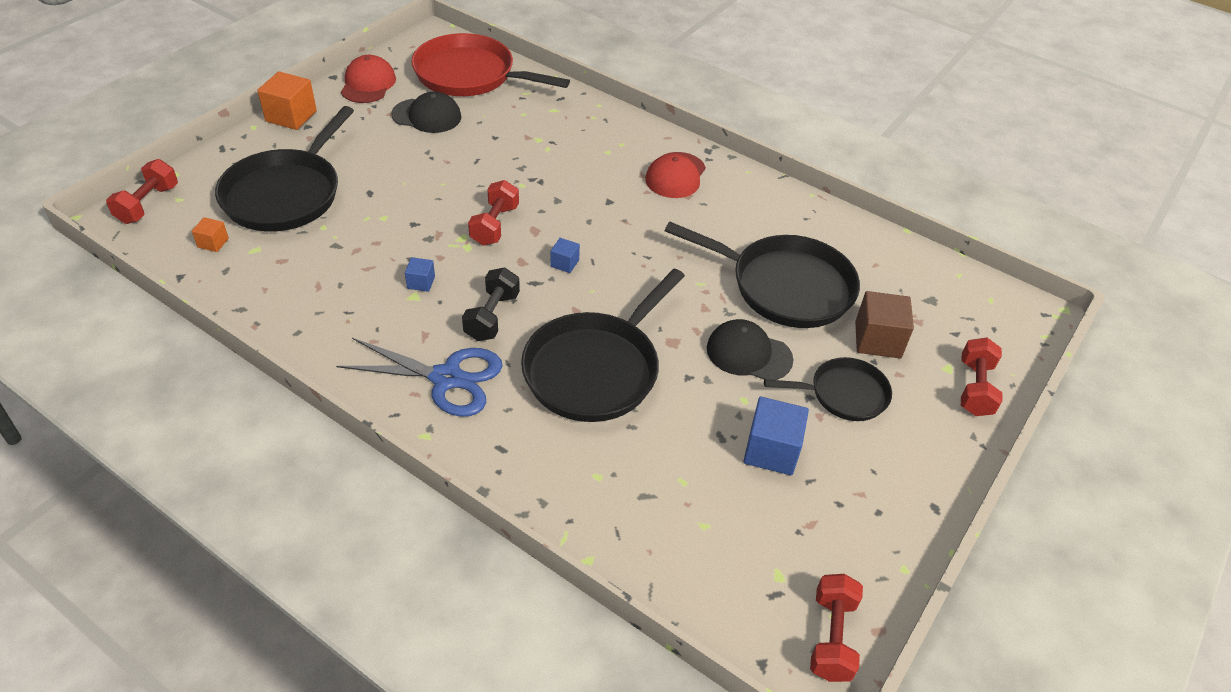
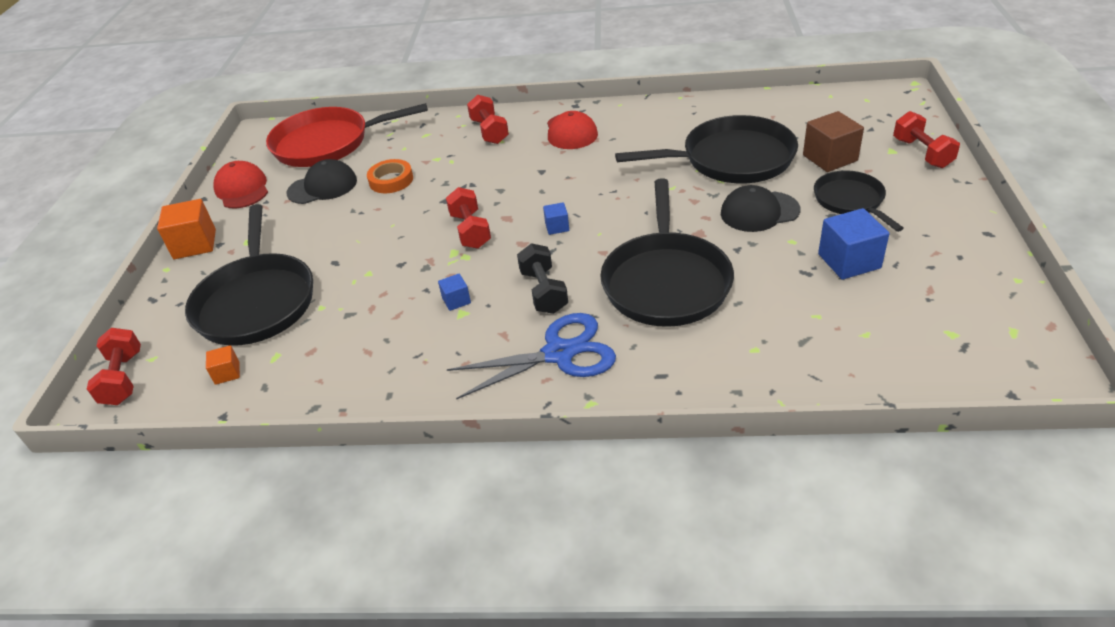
camera: 25 degrees left, 5 degrees down
black pan [764,357,892,421] -> black pan turned 75 degrees counterclockwise [814,170,904,232]
red dumbbell [810,574,863,682] -> red dumbbell moved to [467,95,509,144]
none -> orange tape [367,159,413,193]

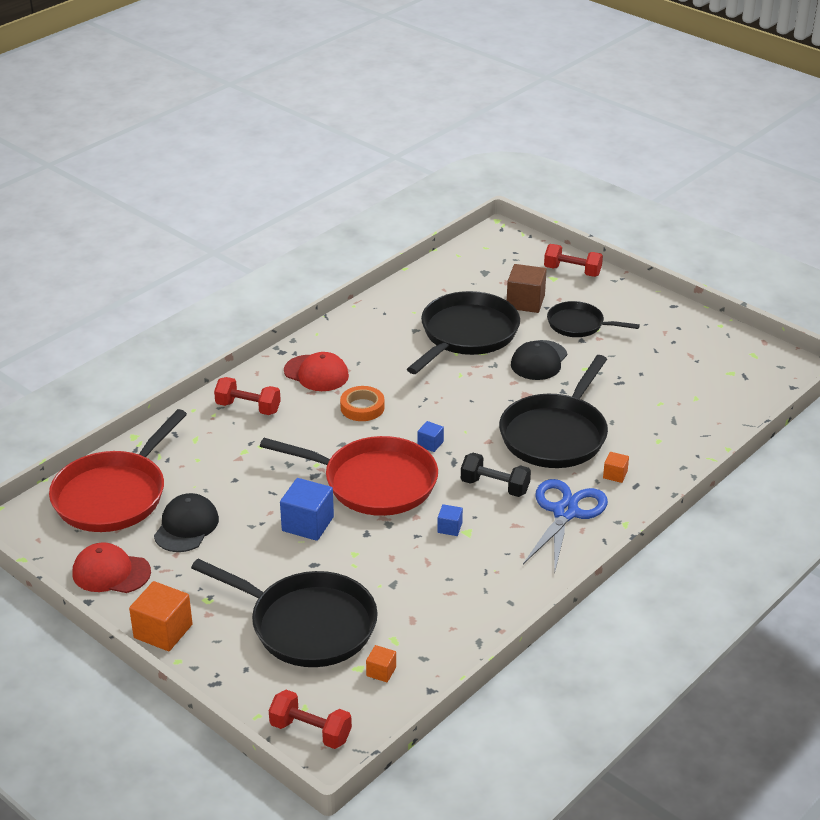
camera: 55 degrees left, 5 degrees down
orange tape [367,159,413,193] -> orange tape moved to [340,386,385,421]
red dumbbell [446,187,491,249] -> red pan [260,436,438,516]
black pan [600,178,734,327] -> black pan turned 75 degrees clockwise [499,355,608,468]
blue cube [818,208,889,280] -> blue cube moved to [280,478,334,541]
none -> orange cube [603,452,629,483]

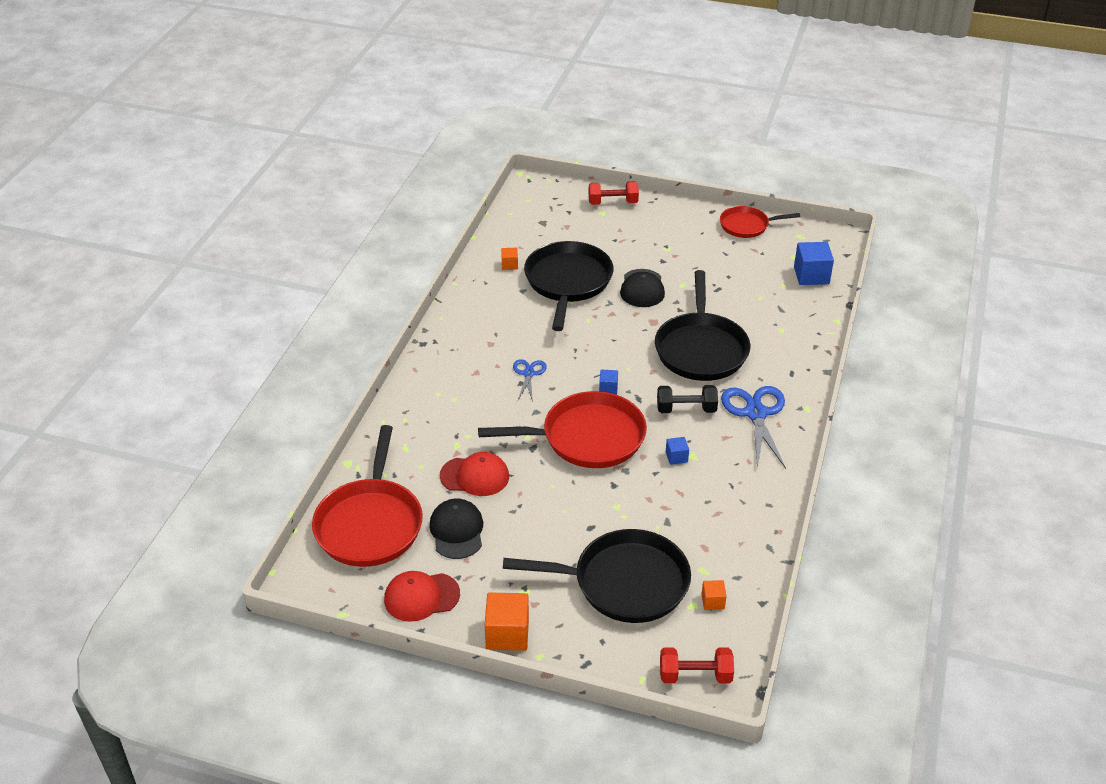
camera: 25 degrees left, 5 degrees up
red dumbbell [214,377,281,415] -> none
blue cube [280,478,334,541] -> blue cube moved to [794,242,834,285]
red cap [284,352,349,391] -> red cap moved to [440,452,509,496]
orange tape [340,386,385,421] -> blue scissors [513,359,547,402]
brown cube [507,264,547,313] -> none
black pan [547,301,640,337] -> none
orange cube [603,452,629,483] -> orange cube moved to [501,248,518,270]
none -> red pan [720,206,800,238]

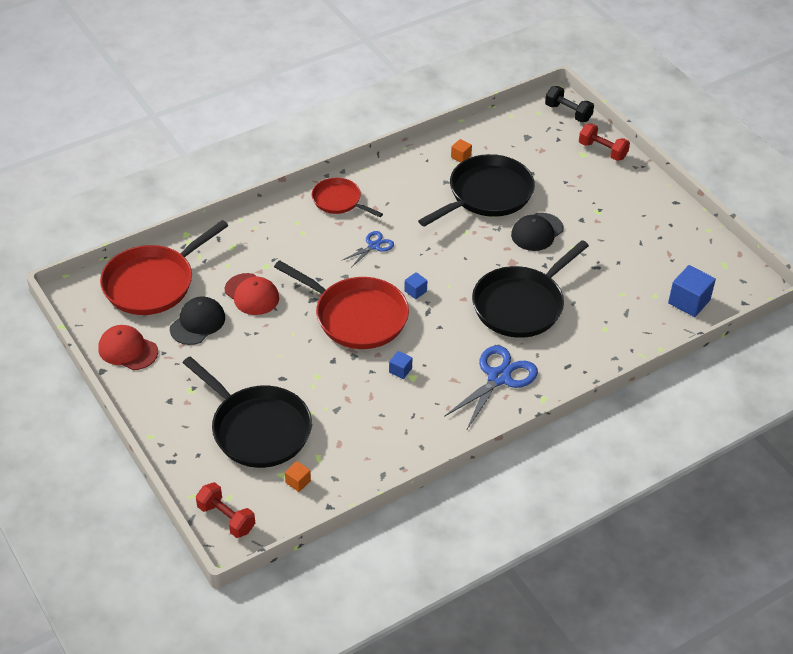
camera: 40 degrees right, 5 degrees up
orange cube [485,592,529,651] -> none
black dumbbell [657,385,718,413] -> black dumbbell moved to [545,86,594,122]
red pan [720,206,800,238] -> red pan moved to [312,178,383,217]

